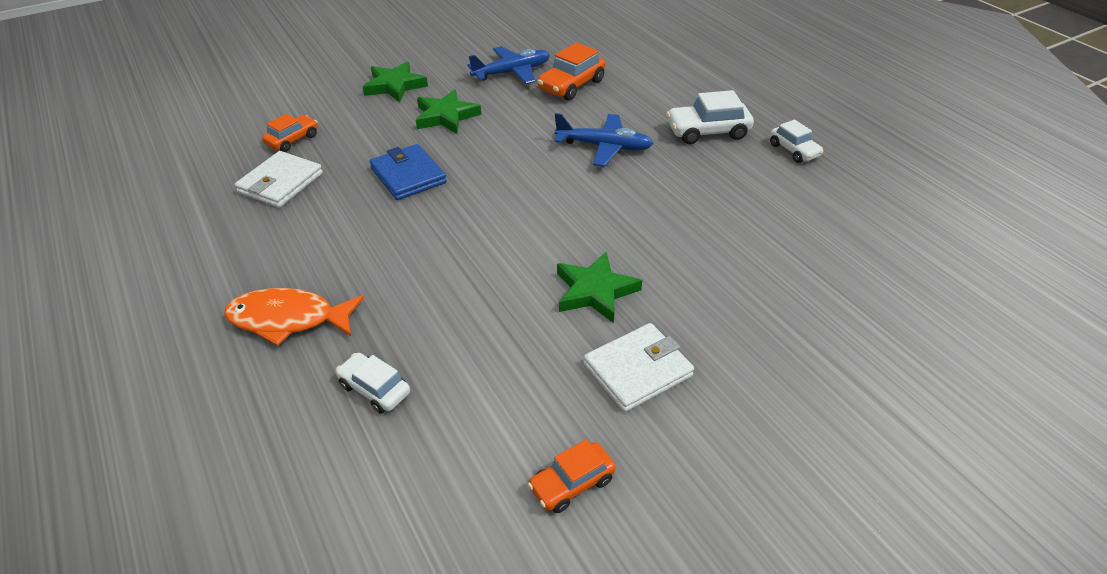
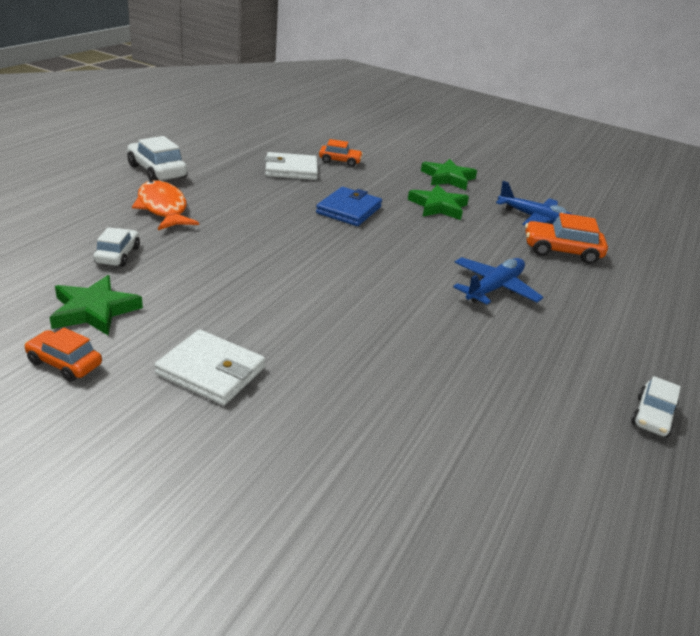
camera: 55 degrees right, 10 degrees down
blue plane [554,113,654,167] -> blue plane turned 120 degrees counterclockwise [453,257,543,304]
green star [557,252,642,323] -> green star moved to [50,275,143,336]
white car [666,90,754,144] -> white car moved to [127,136,187,181]

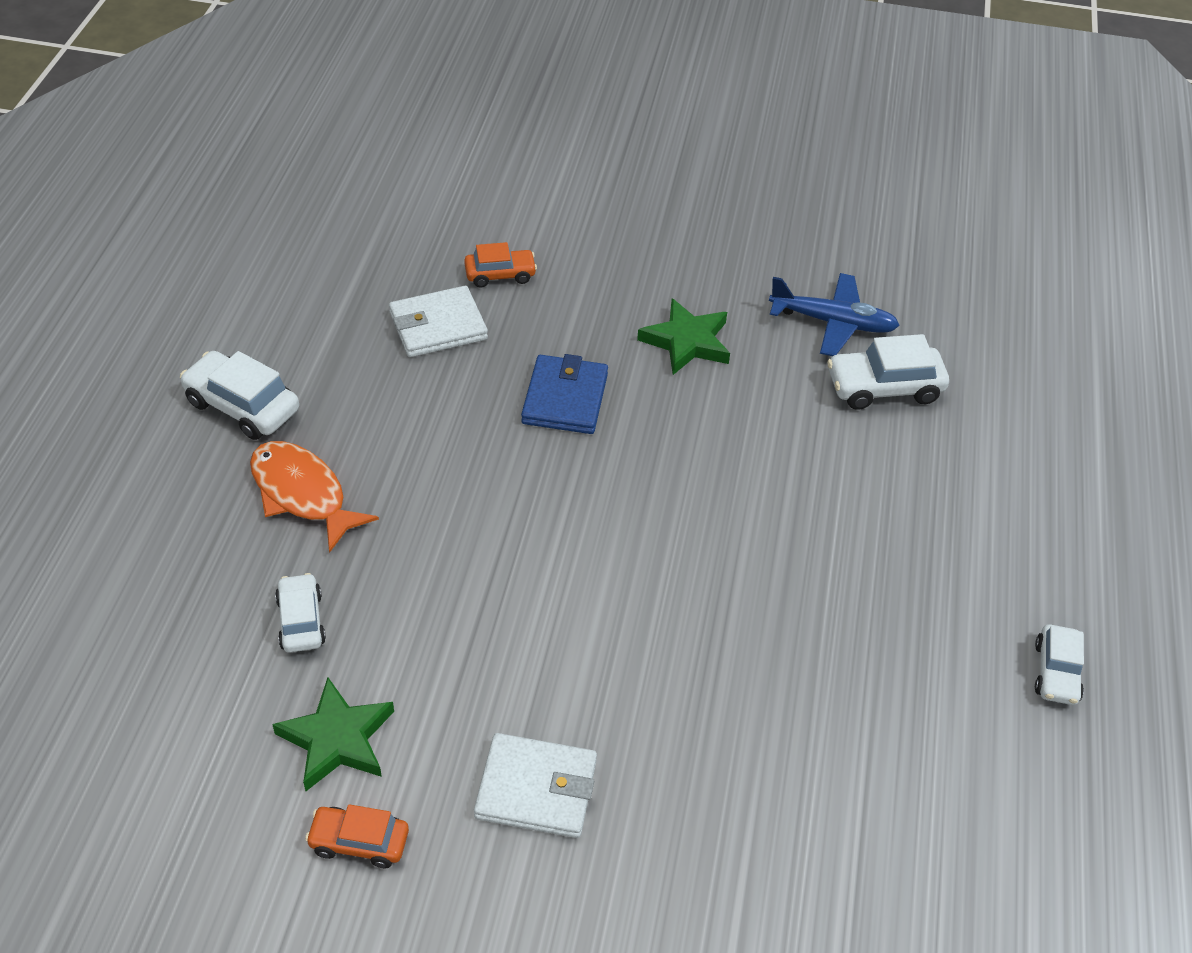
camera: 15 degrees left, 15 degrees up
green star [421,159,477,190] -> none
blue plane [453,257,543,304] -> none
orange car [525,213,608,264] -> white car [827,334,949,410]

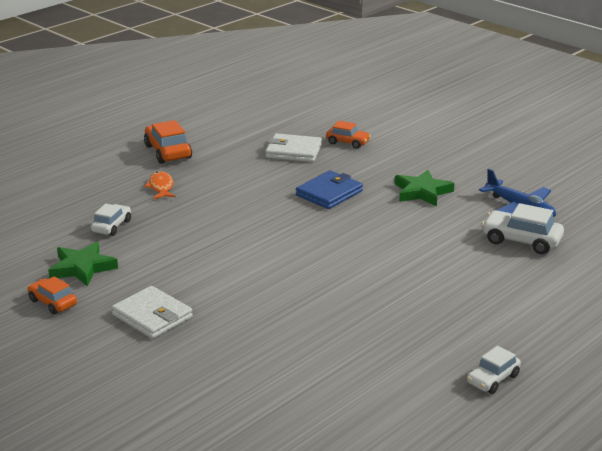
camera: 35 degrees right, 20 degrees down
white car [180,351,299,440] -> orange car [144,120,192,164]
orange fish [250,441,379,553] -> orange fish [144,171,175,199], size x0.62

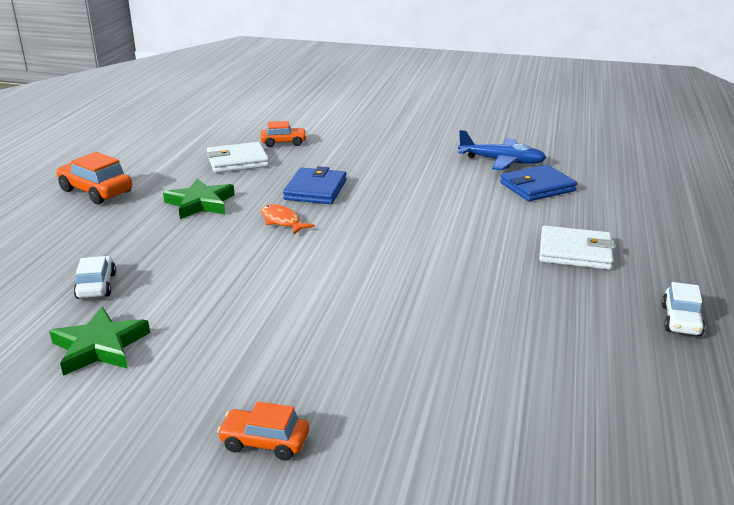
camera: 30 degrees left, 0 degrees up
orange car [27,276,77,315] -> orange car moved to [217,401,309,461]
white wallet [111,286,193,339] -> white wallet moved to [539,226,615,270]
orange fish [144,171,175,199] -> orange fish moved to [260,204,315,235]
green star [395,170,455,206] -> green star moved to [163,179,235,219]
white car [481,203,564,254] -> blue wallet [500,165,577,201]

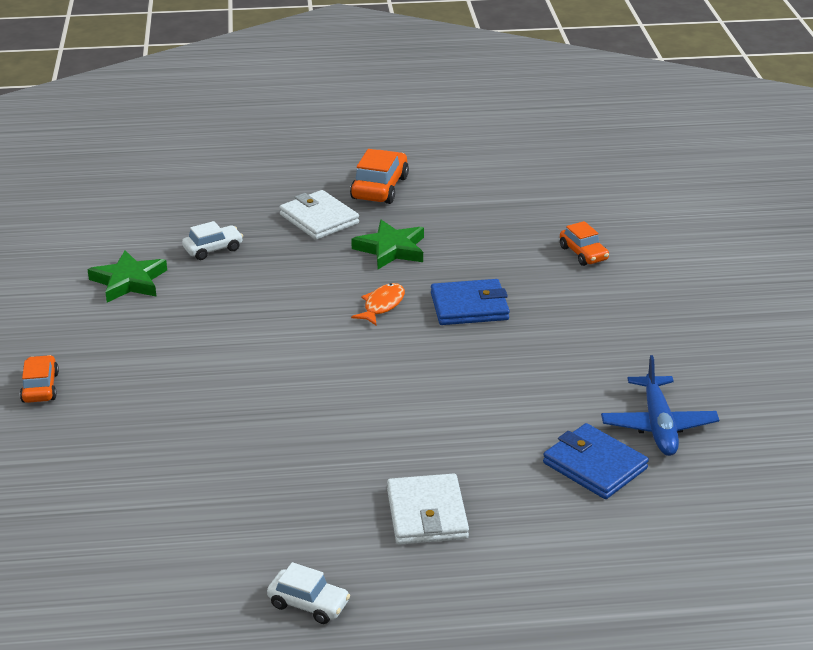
camera: 70 degrees right, 5 degrees up
white wallet [207,142,269,173] -> white wallet moved to [279,190,359,240]
white car [661,282,705,336] -> white car turned 150 degrees counterclockwise [267,562,350,624]

